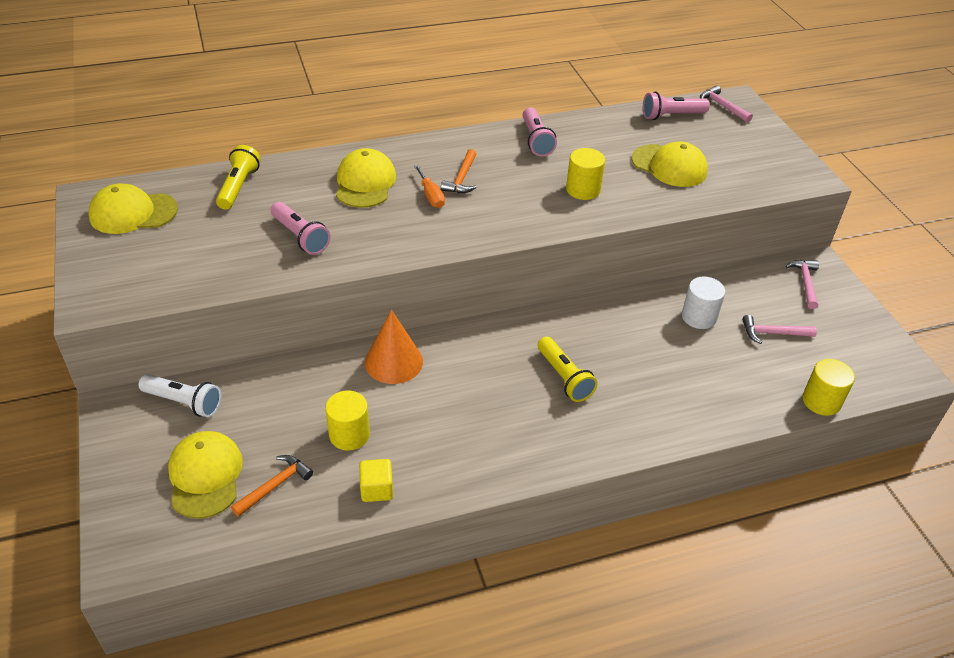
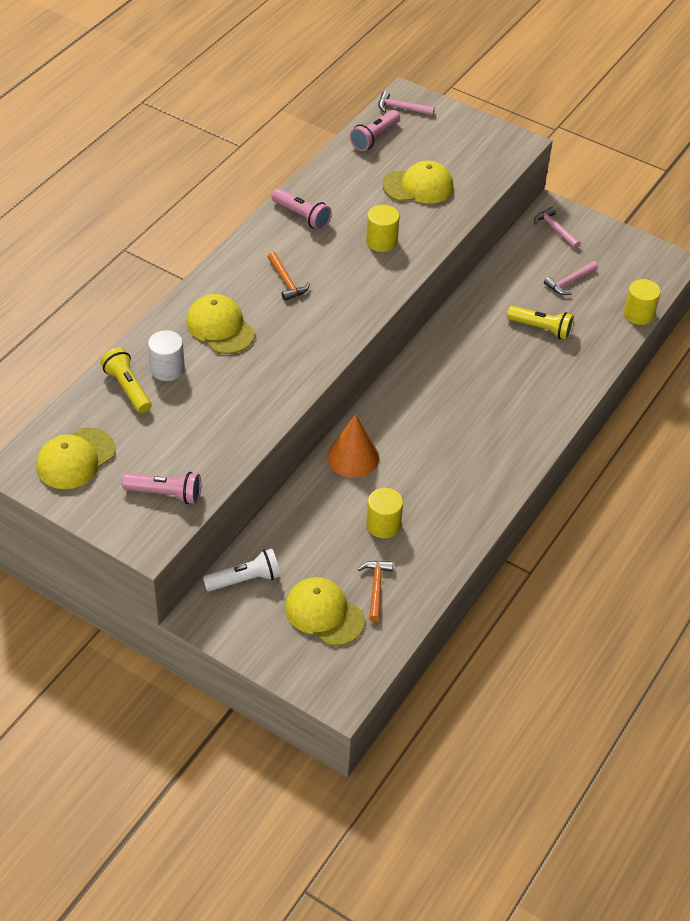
camera: 40 degrees left, 5 degrees up
pink flashlight [271,202,331,255] -> pink flashlight moved to [122,472,201,504]
yellow cube [359,459,393,502] -> none
orange screwdriver [414,165,445,208] -> none
yellow flashlight [538,337,598,402] -> yellow flashlight moved to [507,306,574,340]
white cylinder [682,277,725,329] -> white cylinder moved to [148,330,185,381]

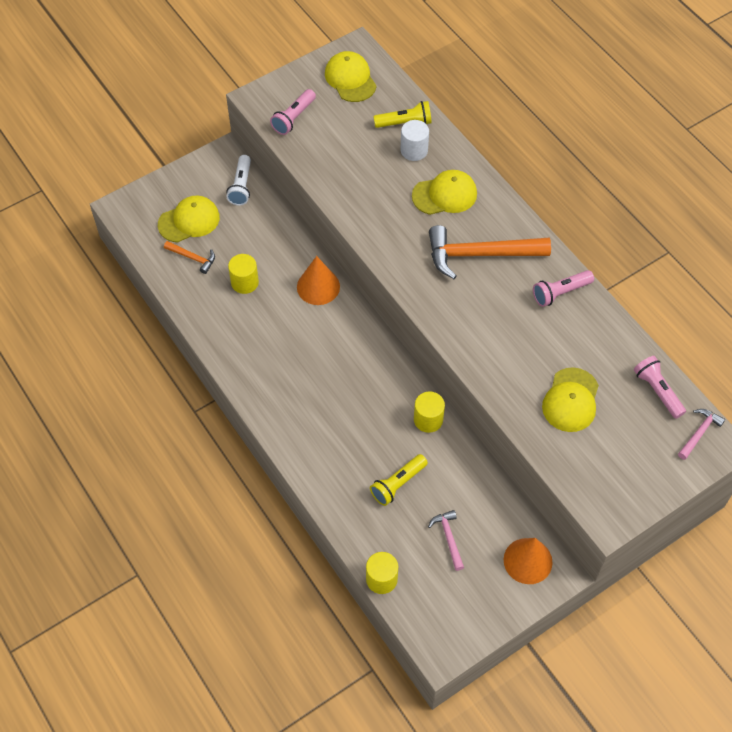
camera: 115 degrees right, 10 degrees up
orange hammer [268,252,310,301] -> orange hammer [429,225,551,279], size x2.10
yellow cylinder [366,205,399,252] -> yellow cylinder moved to [414,391,445,433]
pink hammer [534,207,580,249] -> orange cone [504,538,553,584]

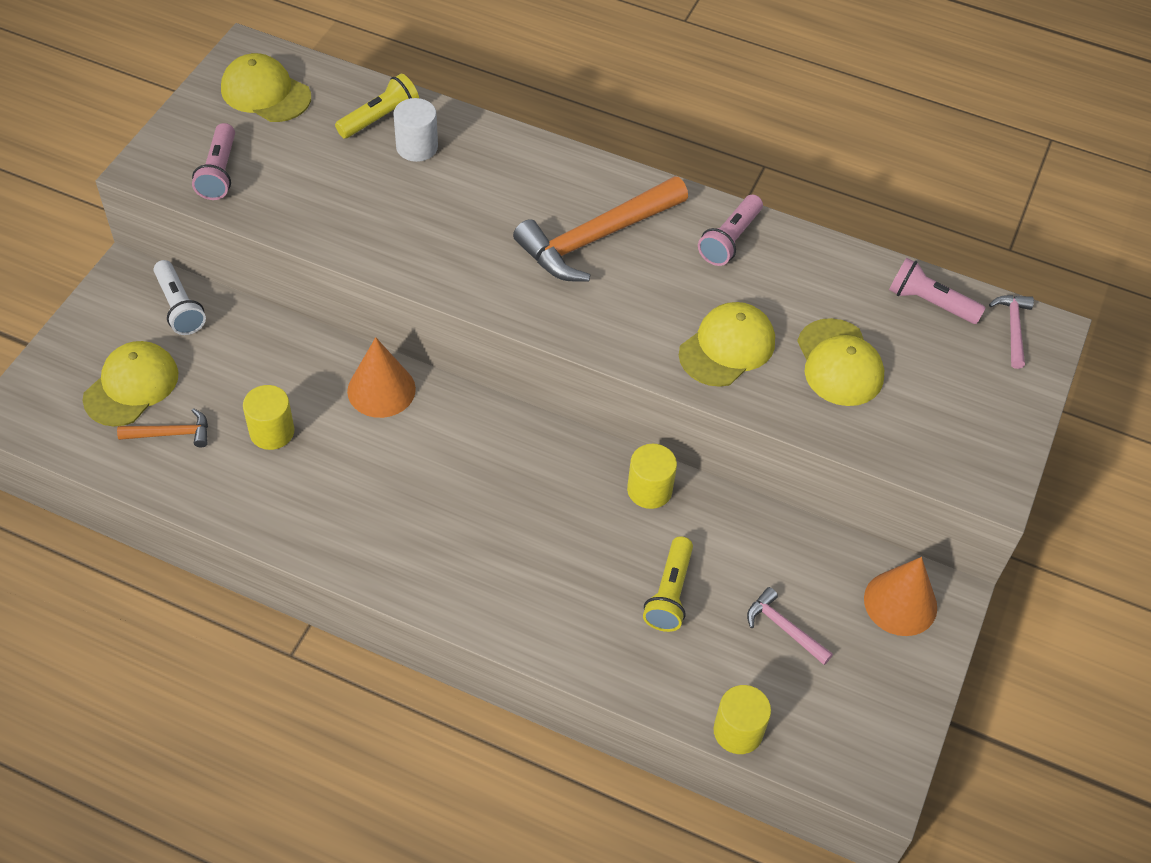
camera: 35 degrees left, 5 degrees down
yellow cap [412,170,477,215] -> yellow cap moved to [679,302,775,387]

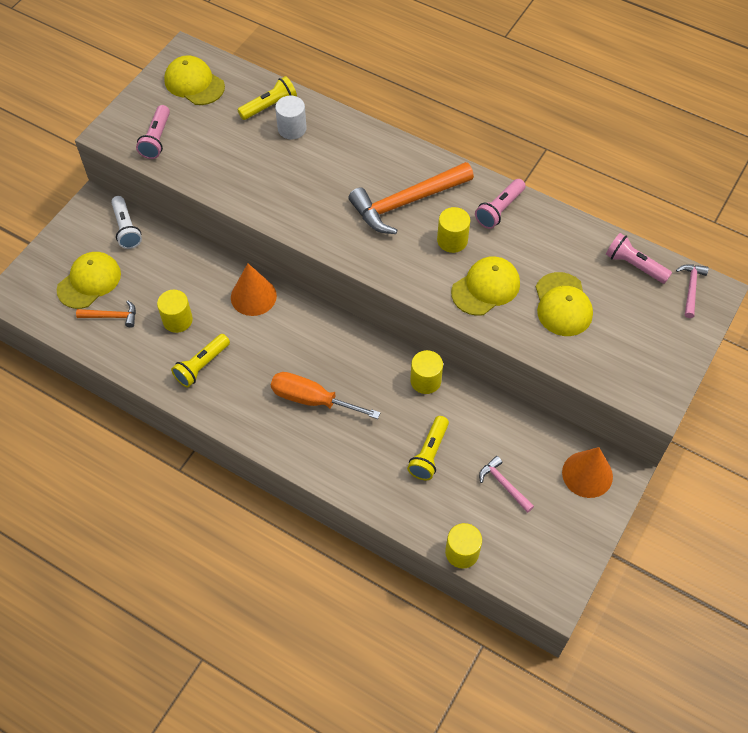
camera: 10 degrees right, 5 degrees up
none -> yellow flashlight [171,334,230,387]
none -> orange screwdriver [271,372,381,419]
none -> yellow cylinder [437,207,470,253]

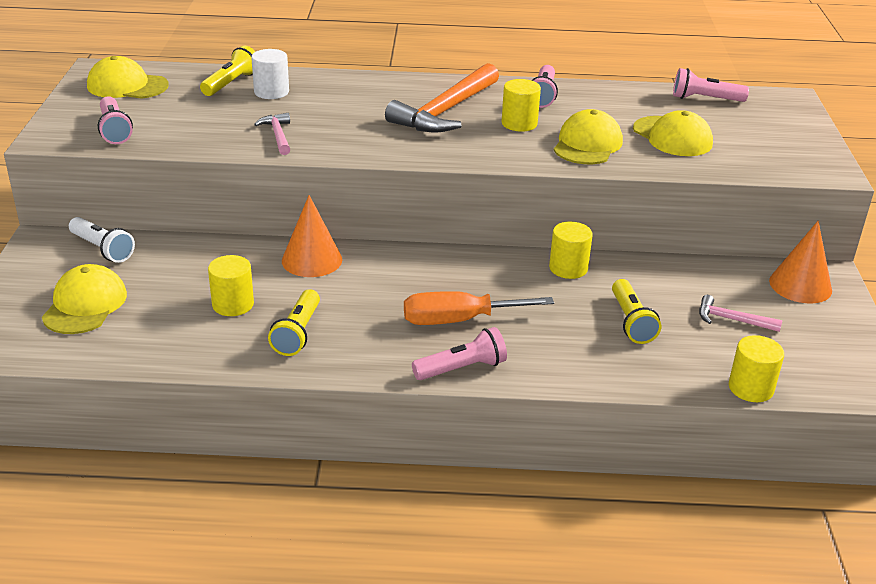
camera: 30 degrees left, 25 degrees down
orange hammer [76,300,136,328] -> none
pink hammer [676,264,709,318] -> pink hammer moved to [254,113,290,155]
none -> pink flashlight [412,327,507,380]

